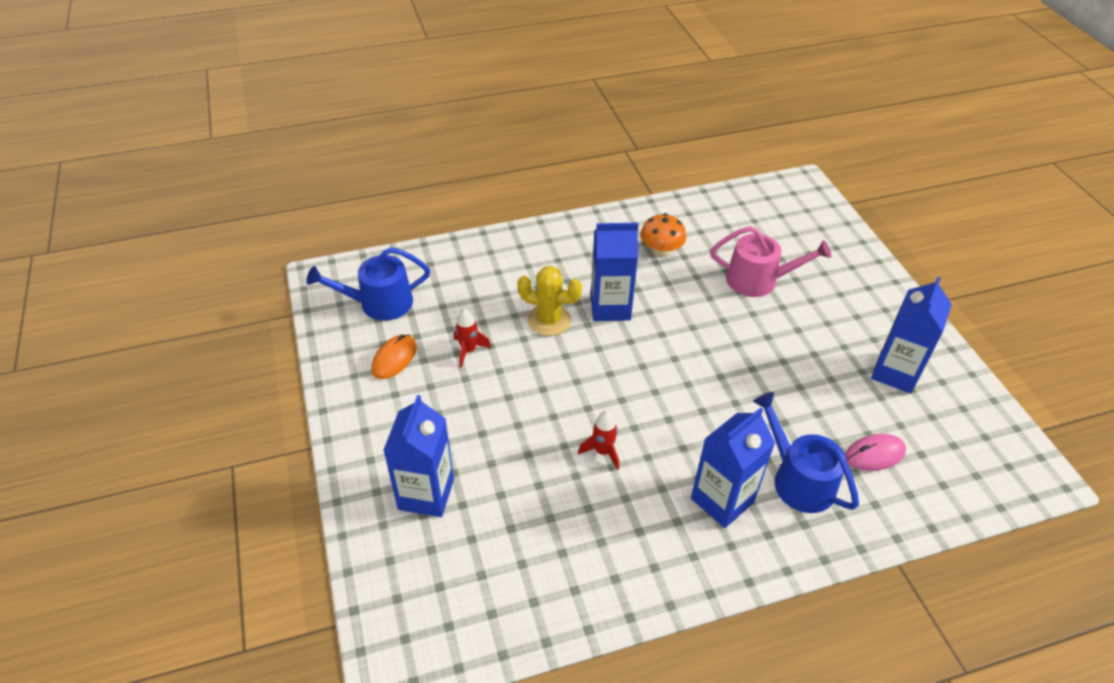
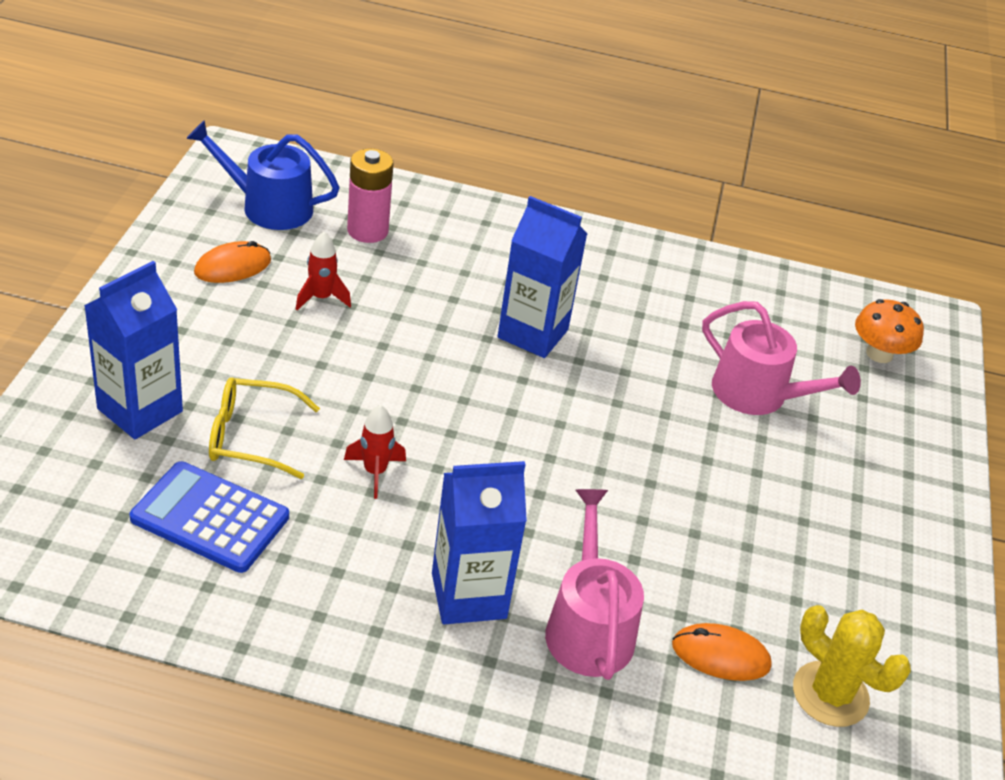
camera: 25 degrees right, 5 degrees down
yellow cactus [517,266,582,336] -> yellow cactus moved to [793,605,911,727]
orange mushroom [640,213,686,258] -> orange mushroom moved to [855,299,924,363]
blue watering can [753,392,859,513] -> pink watering can [545,489,644,680]
pink mouse [845,434,906,471] -> orange mouse [672,623,772,681]
blue carton [871,277,952,394] -> none
none -> blue calculator [130,461,289,573]
none -> yellow glasses [209,377,320,479]
none -> pink battery [347,149,393,243]

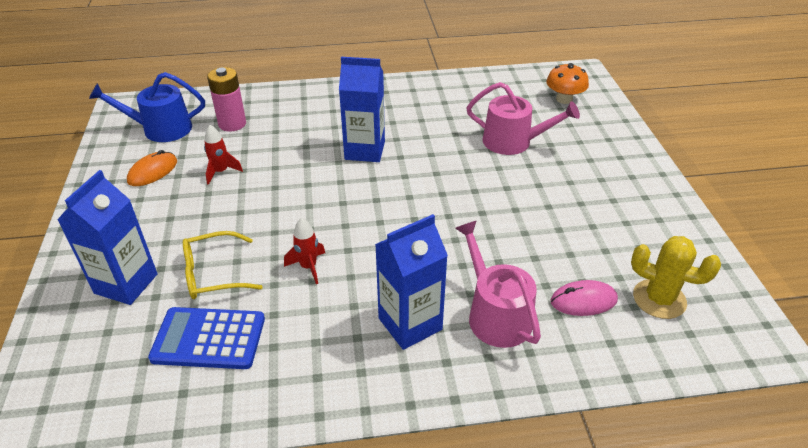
camera: 15 degrees left, 0 degrees up
orange mouse [672,623,772,681] -> pink mouse [551,280,618,316]

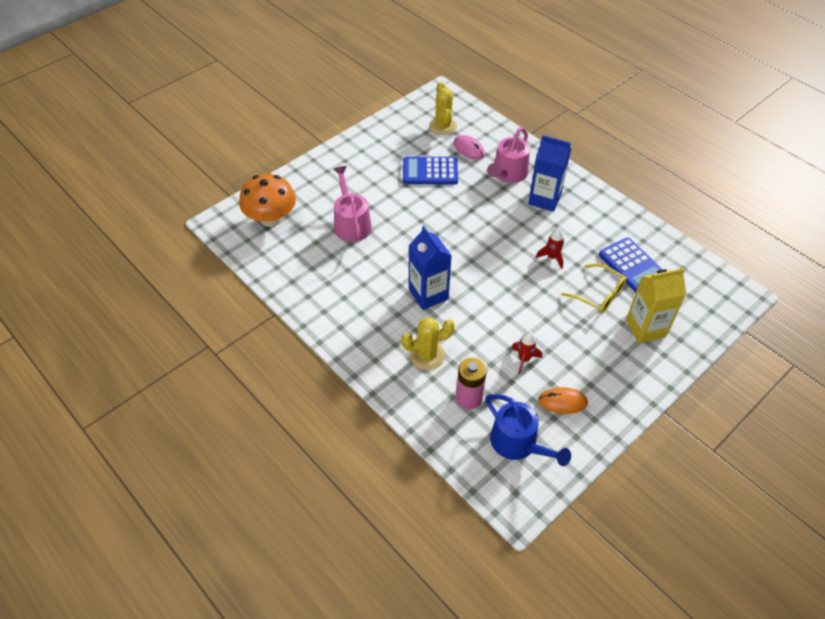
camera: 125 degrees left, 10 degrees up
blue carton [57,170,158,305] -> yellow carton [626,268,686,343]
orange mushroom [546,63,589,104] -> orange mushroom [239,174,296,227], size x1.56
none -> yellow cactus [401,317,455,370]
none -> blue calculator [403,157,458,184]

